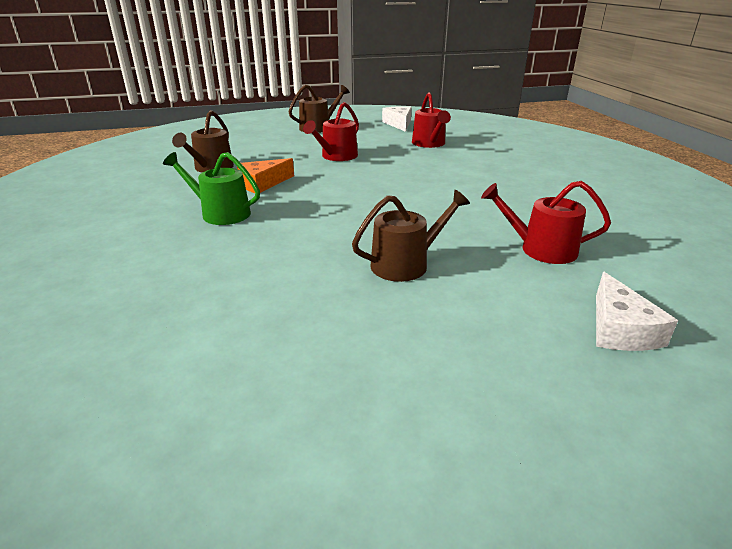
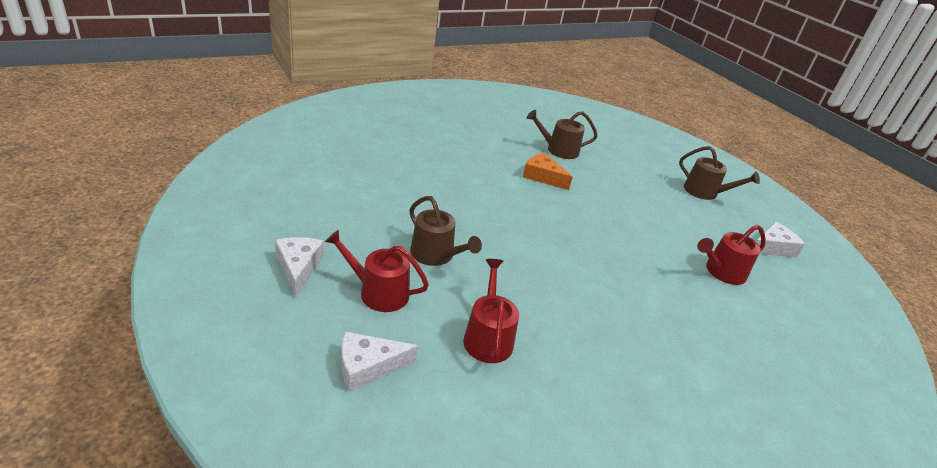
camera: 70 degrees right, 5 degrees up
green watering can [163,152,260,225] -> none
red watering can [303,102,359,161] -> red watering can moved to [325,230,429,312]
none -> white cheese [275,237,324,297]

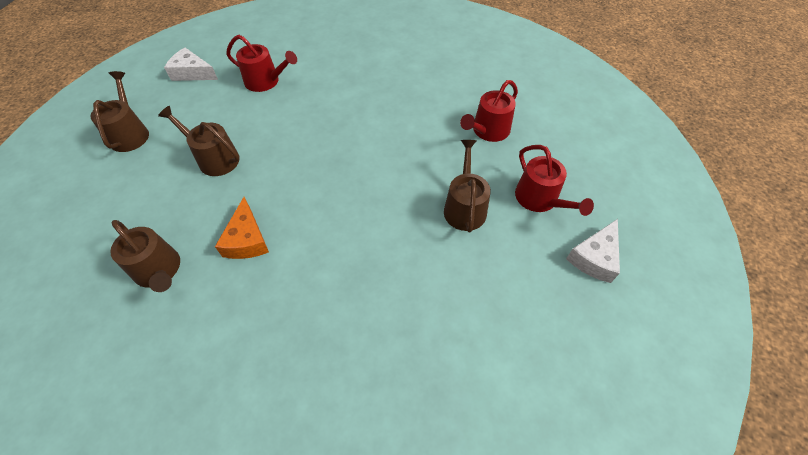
camera: 130 degrees left, 20 degrees up
white cheese [341,331,418,392] -> none
none -> brown watering can [158,106,240,176]

